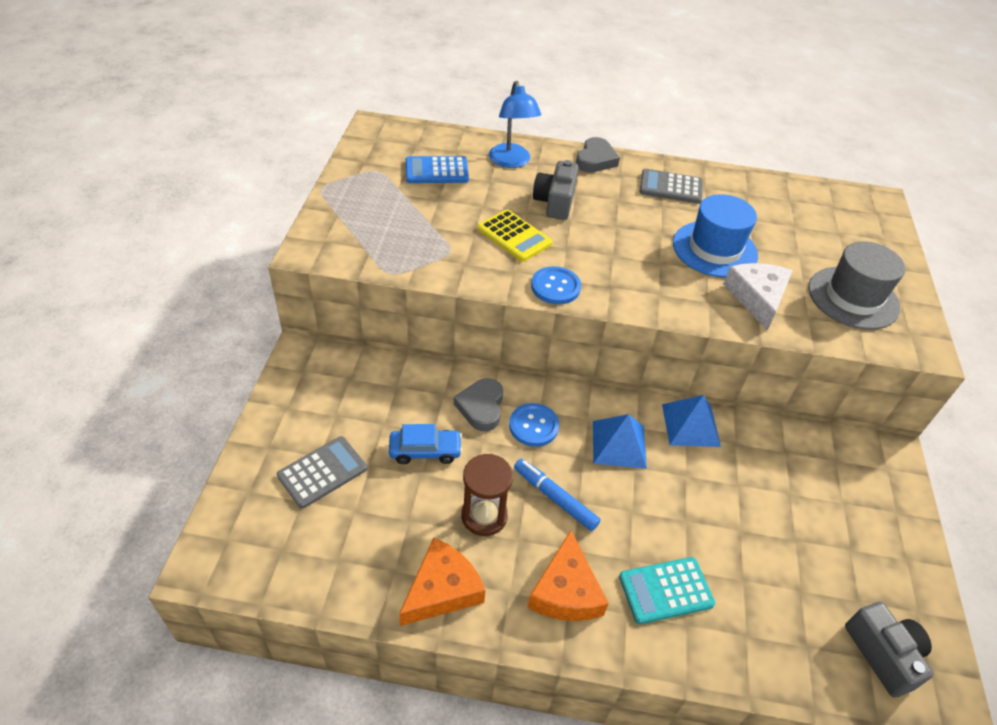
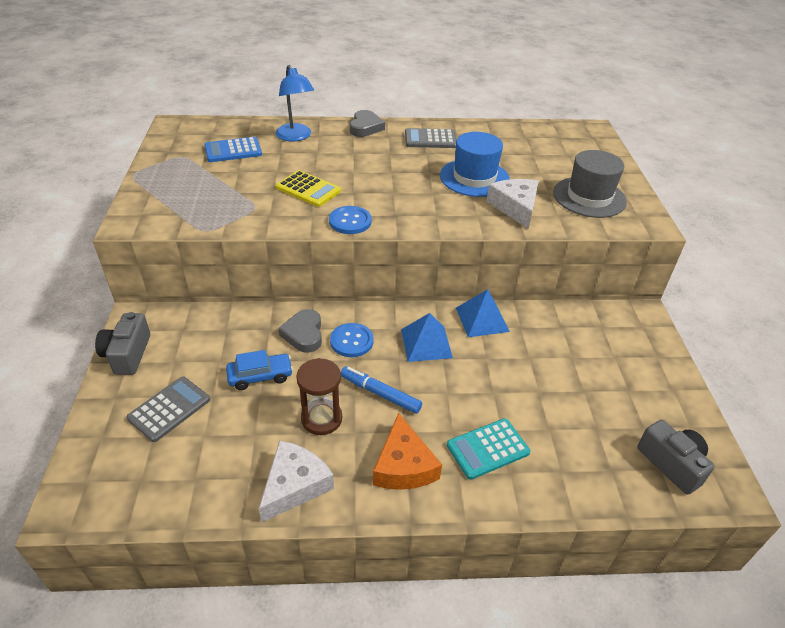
camera: 10 degrees left, 5 degrees down
orange cheese [399,538,486,626] -> white cheese [259,441,334,522]
grey camera [533,160,579,220] -> grey camera moved to [95,312,150,375]

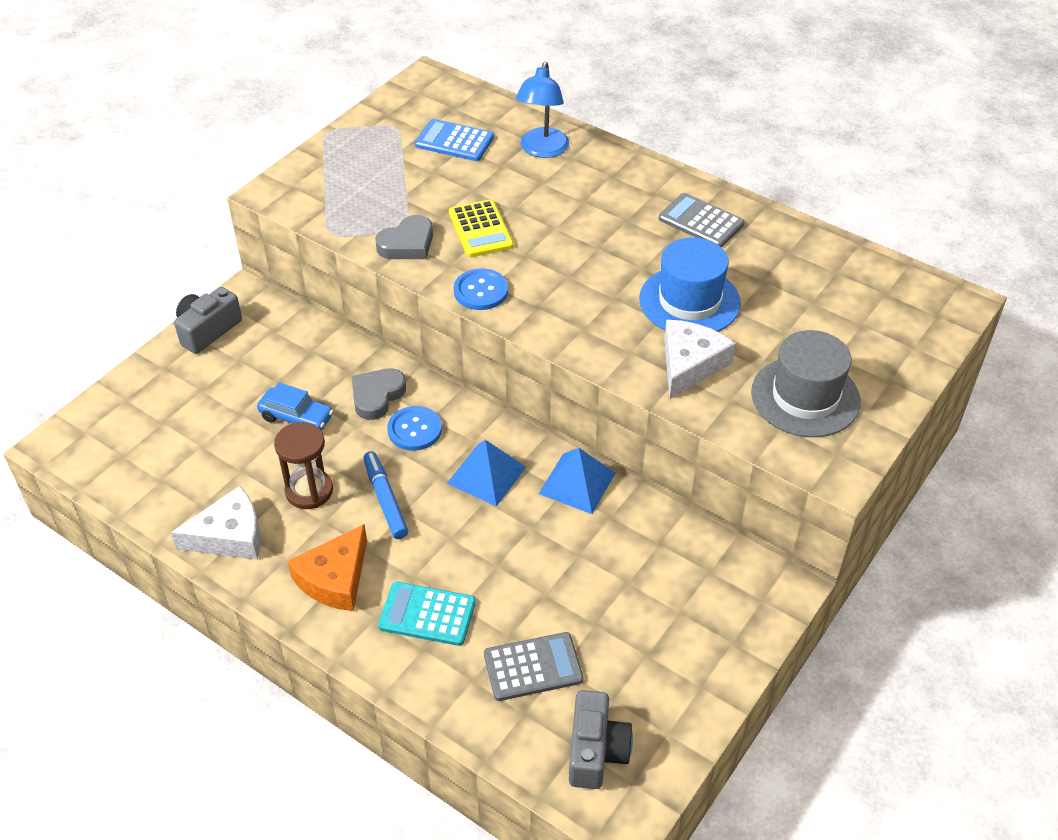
camera: 40 degrees right, 5 degrees up
grey calculator [126,376,210,442] -> grey calculator moved to [484,632,583,701]
grey heart [350,110,385,137] -> grey heart moved to [375,215,433,259]

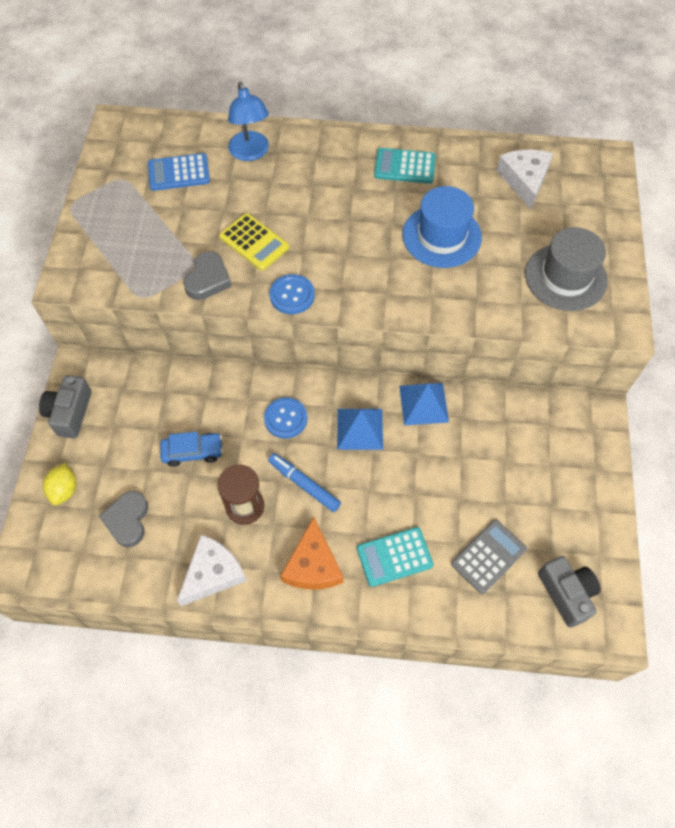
camera: 30 degrees left, 15 degrees up
grey heart [352,368,406,420] -> grey heart moved to [99,491,148,547]
grey calculator [659,193,745,248] -> turquoise calculator [374,148,436,184]
white cheese [664,320,736,399] -> white cheese moved to [496,150,553,209]
none -> yellow lemon [43,463,76,505]

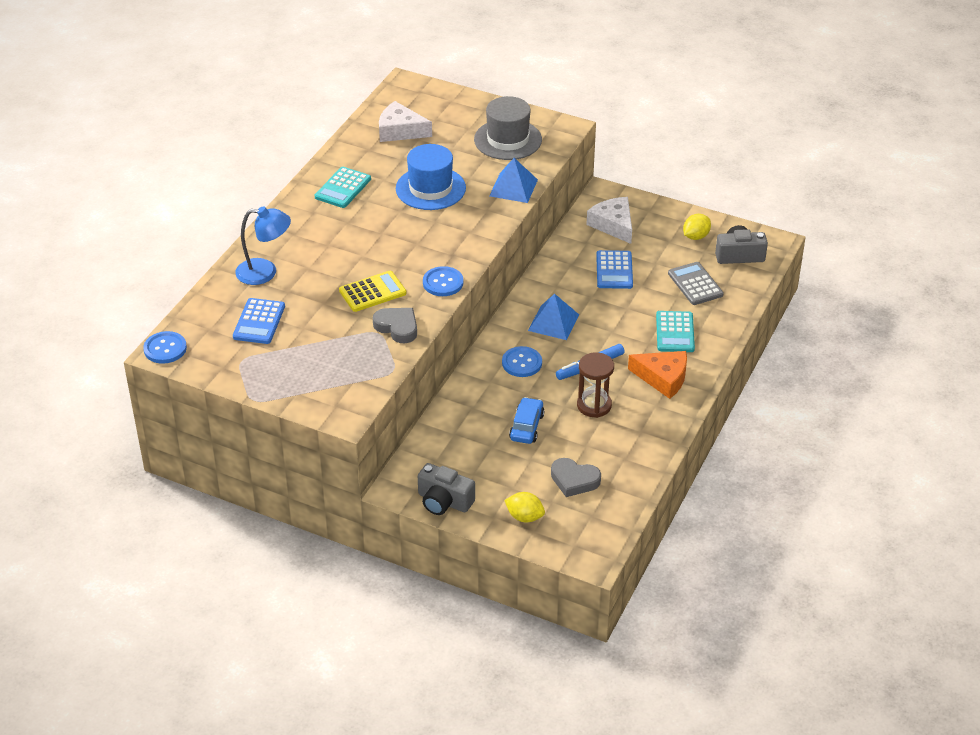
camera: 70 degrees left, 20 degrees down
white cheese [177,535,247,606] -> white cheese moved to [586,197,632,244]
blue pyramid [399,383,449,425] -> blue pyramid moved to [489,158,538,203]
none -> blue button [143,331,187,364]
none -> blue calculator [596,250,633,289]
none -> yellow lemon [683,214,711,240]

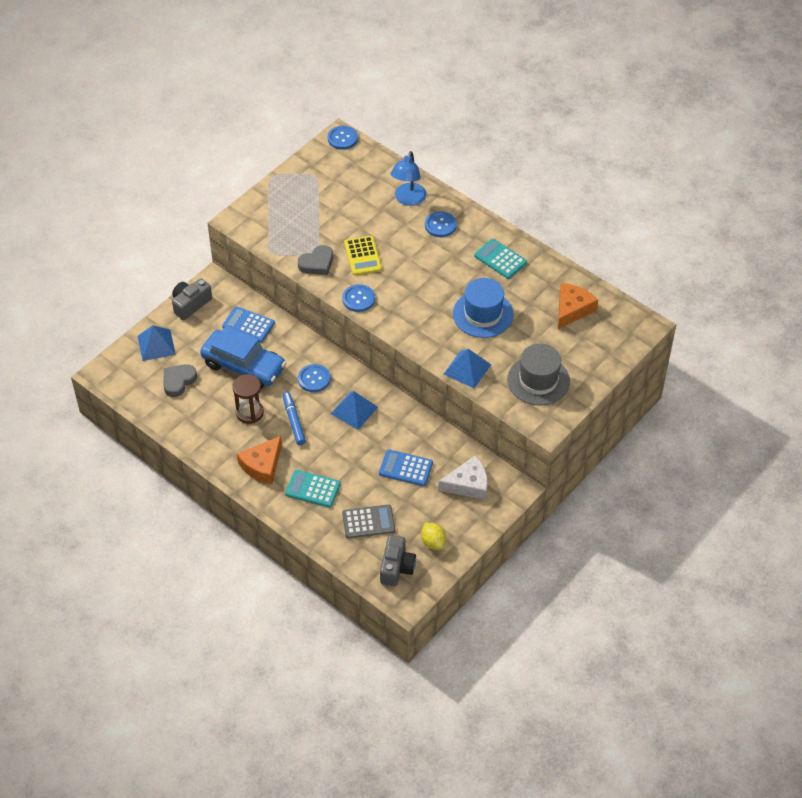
camera: 105 degrees right, 10 degrees up
blue calculator [233,298,285,344] -> blue calculator moved to [222,306,275,343]
white cheese [379,101,432,142] -> orange cheese [558,283,598,329]
yellow lemon [504,492,545,522] -> blue pyramid [138,326,176,361]
blue car [509,397,545,444] -> blue car [200,326,286,388], size x1.89
none -> blue button [425,211,457,237]

